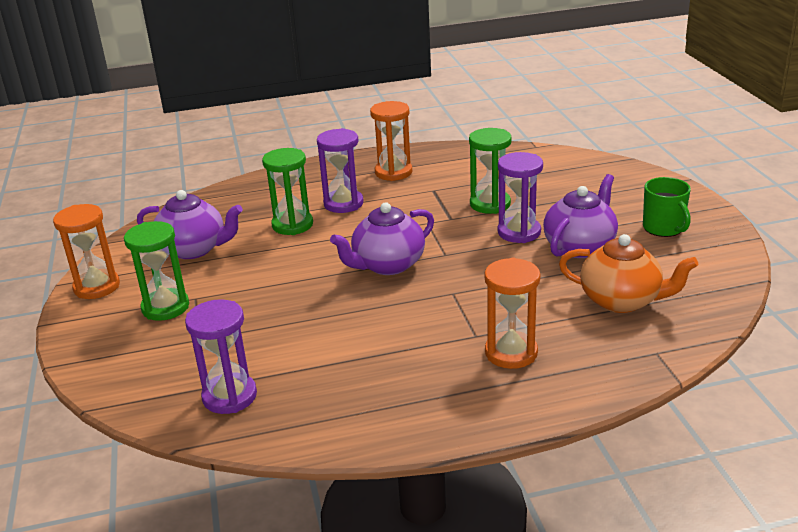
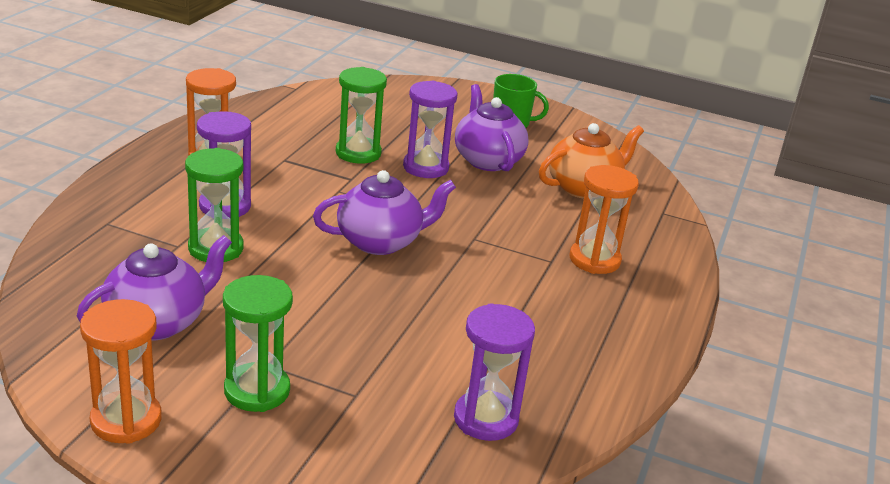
camera: 60 degrees left, 0 degrees up
purple teapot [330,202,434,275] -> purple teapot turned 105 degrees counterclockwise [313,170,456,255]

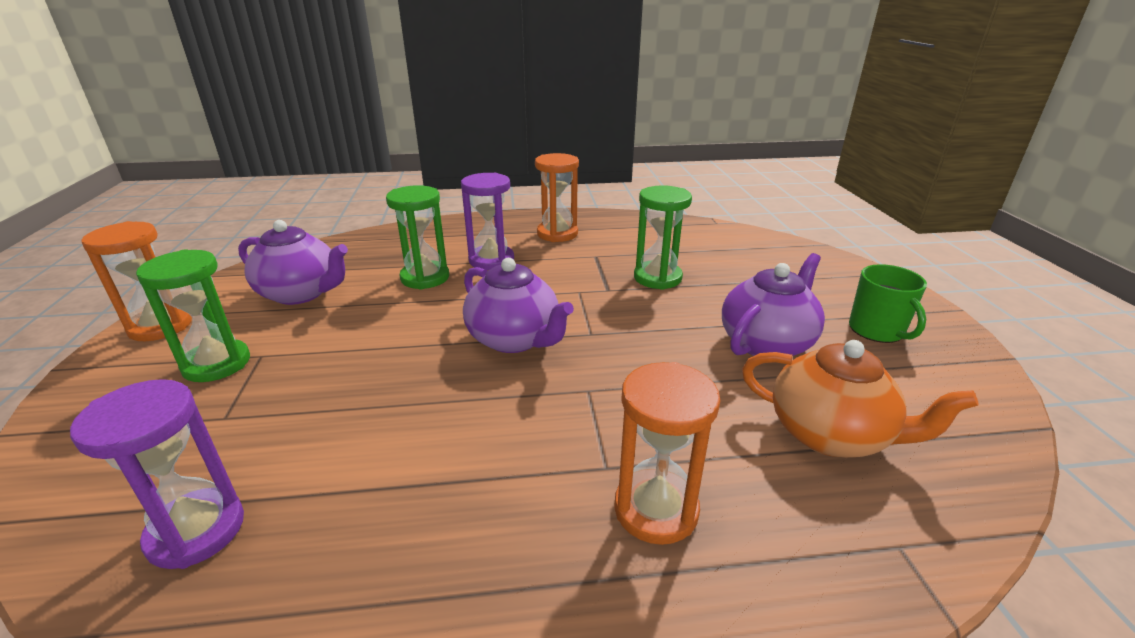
camera: 65 degrees right, 0 degrees up
purple hourglass [403,80,458,178] -> none

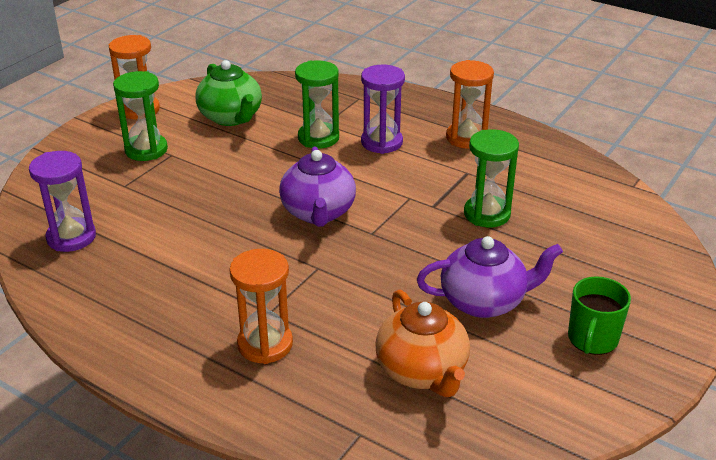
camera: 40 degrees right, 5 degrees up
purple teapot [238,220,348,305] -> green teapot [195,60,262,126]

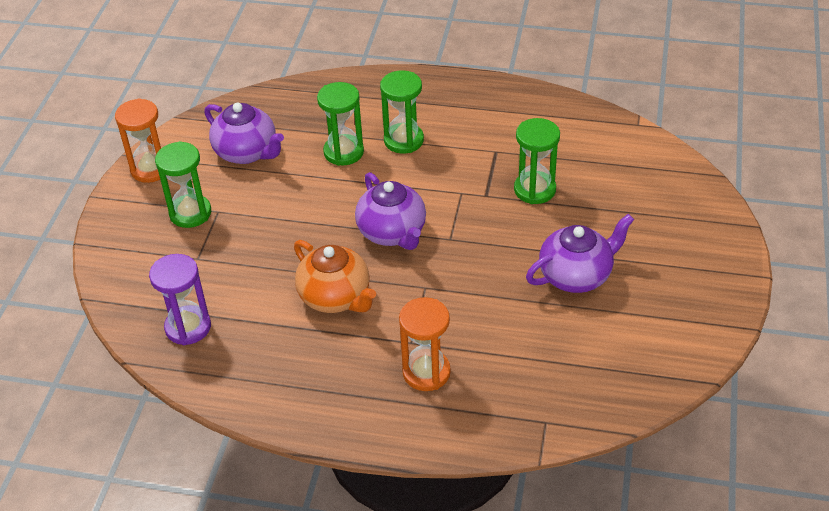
camera: 20 degrees left, 10 degrees up
green teapot [195,60,262,126] -> purple teapot [204,103,284,164]
purple hourglass [361,64,405,154] -> green hourglass [380,70,424,154]
orange teapot [375,290,470,397] -> orange teapot moved to [294,240,376,313]
orange hourglass [446,60,494,148] -> none
green mug [568,276,631,355] -> none

